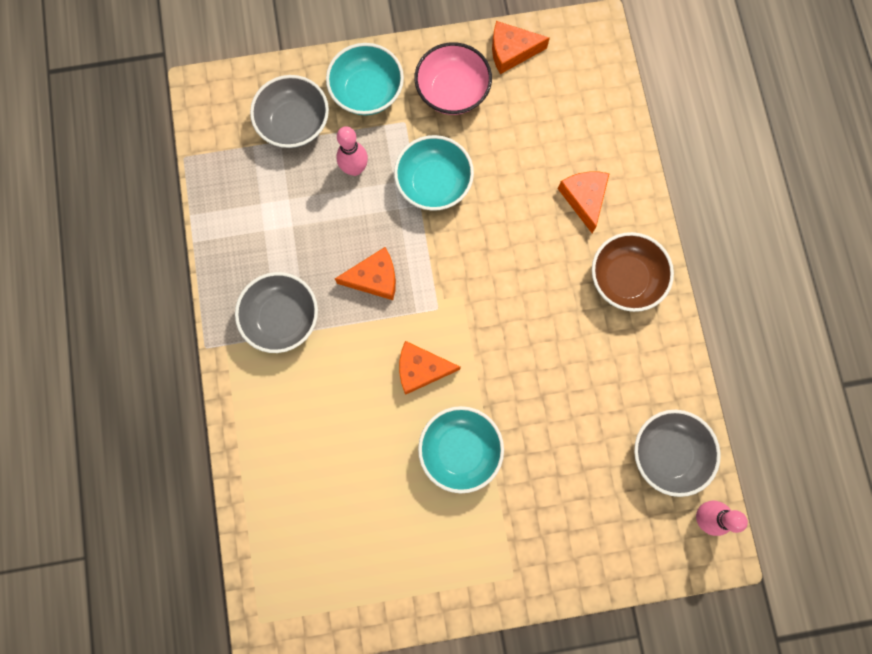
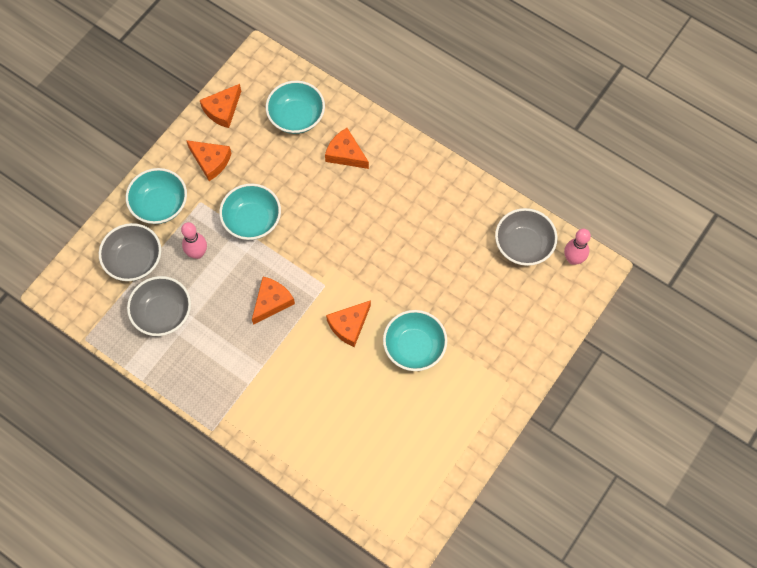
camera: 45 degrees left, 10 degrees down
grey bowl [235,272,318,353] -> grey bowl moved to [127,276,191,336]
pink bowl [414,42,492,115] -> orange cheese [186,140,232,181]
brown bowl [592,232,674,312] -> none
none -> turquoise bowl [266,80,325,134]

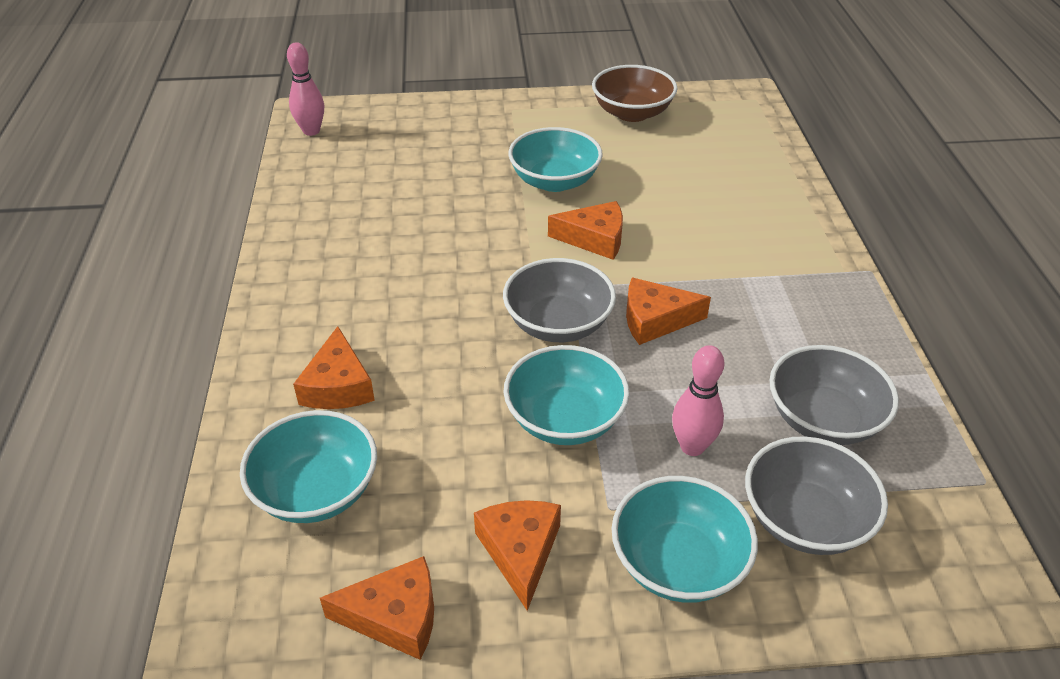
camera: 130 degrees left, 25 degrees down
grey bowl [495,208,558,266] -> grey bowl moved to [503,258,616,342]
none -> brown bowl [592,65,678,122]

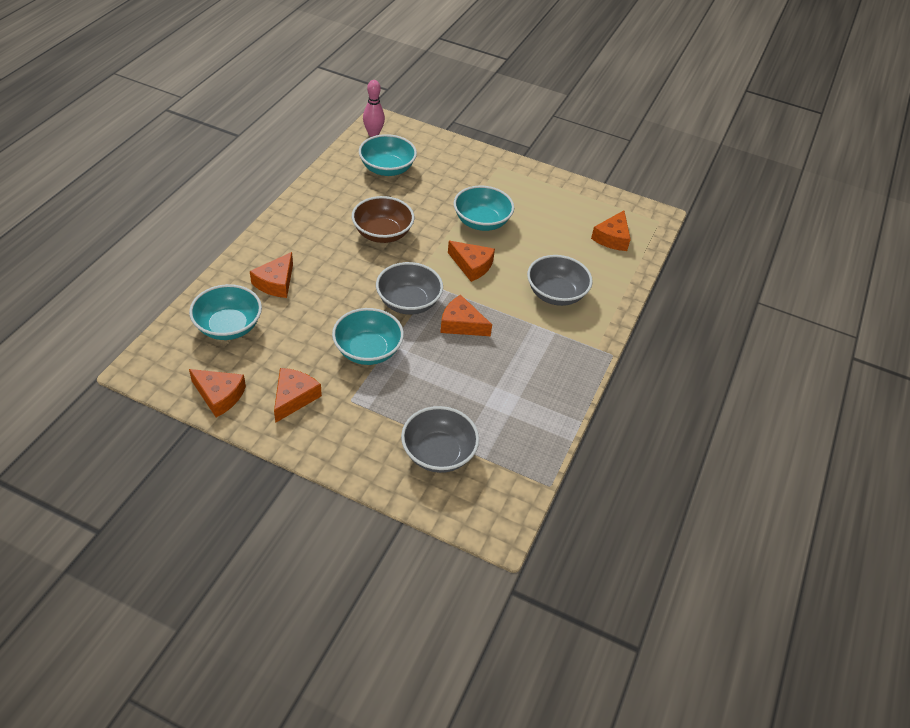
camera: 25 degrees right, 5 degrees up
brown bowl [592,65,678,122] -> brown bowl moved to [352,196,414,243]
turquoise bowl [612,476,758,603] -> turquoise bowl moved to [359,134,417,176]
pink bowling pin [672,345,724,456] -> none
grey bowl [770,345,899,445] -> grey bowl moved to [527,255,593,306]
none -> orange cheese [591,211,631,251]

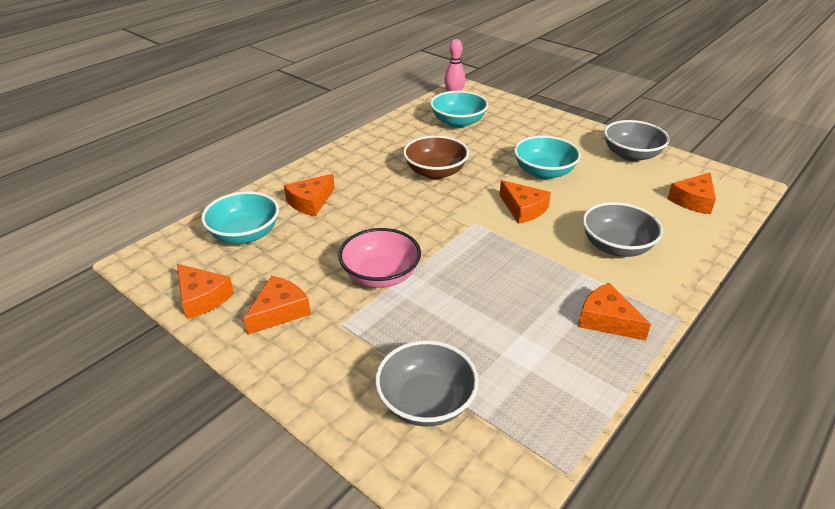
camera: 20 degrees right, 10 degrees down
turquoise bowl [332,308,404,365] -> pink bowl [338,228,421,288]
grey bowl [376,262,443,315] -> grey bowl moved to [604,120,670,162]
orange cheese [440,295,492,336] -> orange cheese moved to [578,283,651,341]

